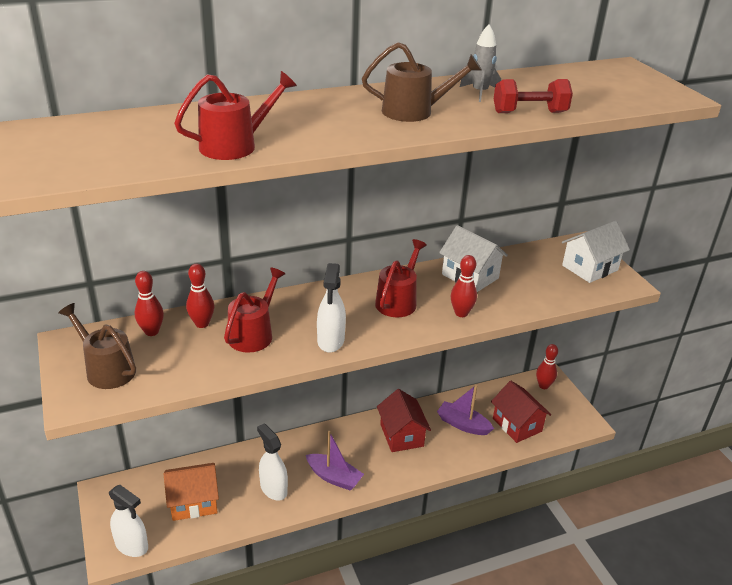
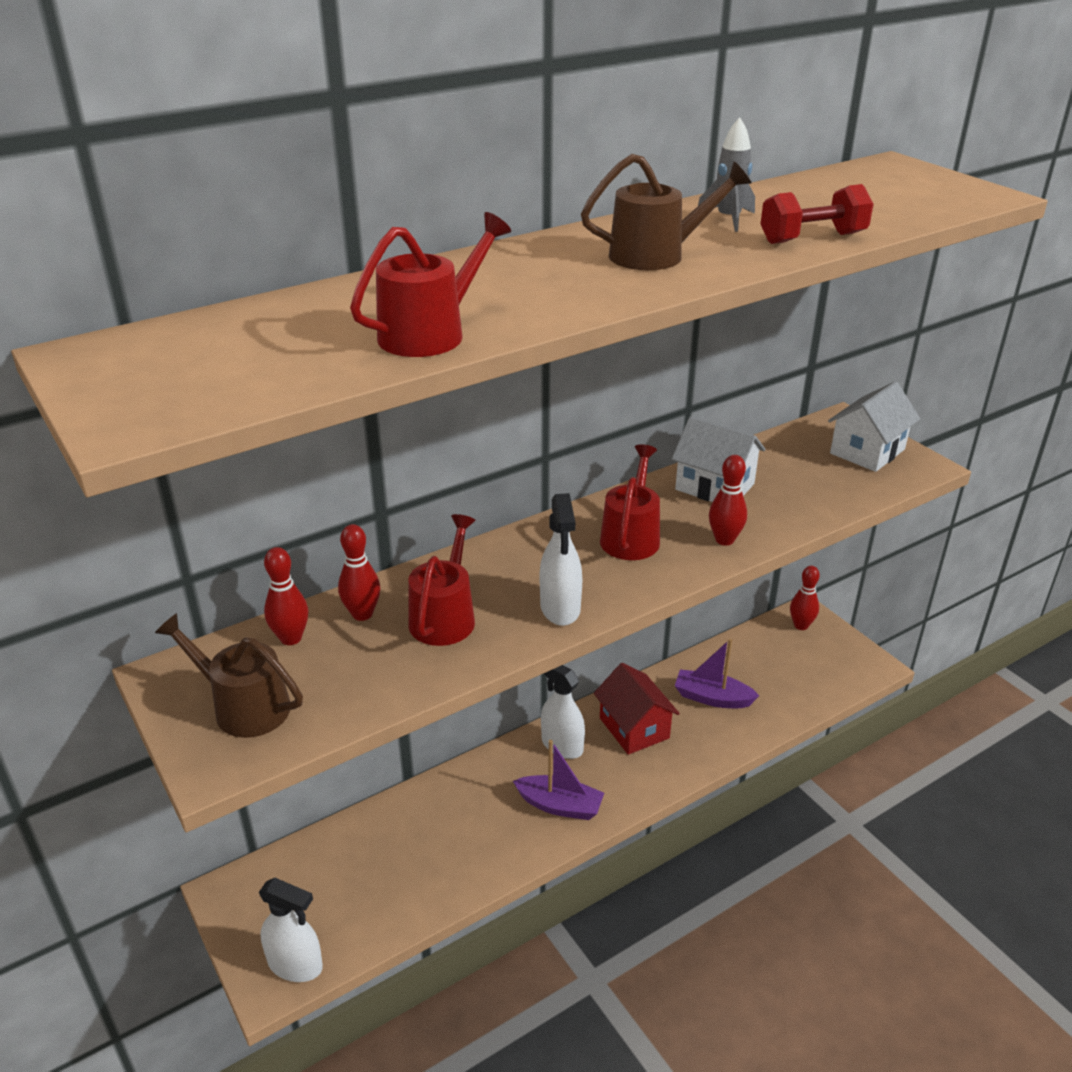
camera: 10 degrees left, 0 degrees up
orange house [164,463,219,521] -> none
white spray bottle [257,423,288,501] -> white spray bottle moved to [541,665,585,759]
red house [491,381,551,443] -> none

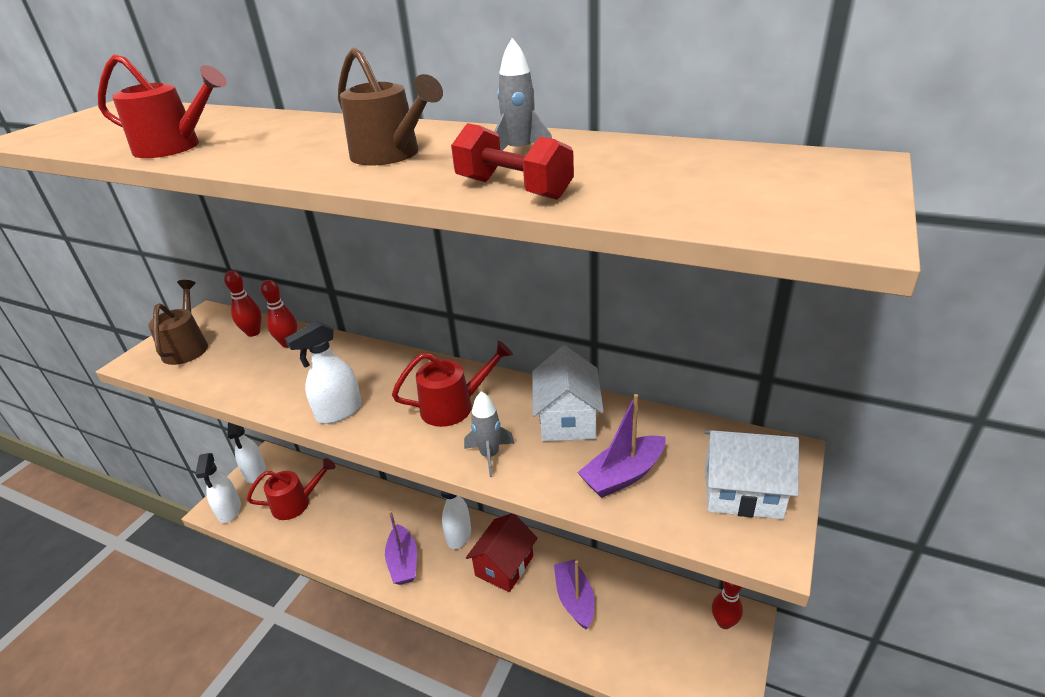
camera: 60 degrees right, 0 degrees up
red watering can [409,514,476,646] -> red watering can moved to [247,458,335,520]
red bowling pin [709,455,747,546] -> grey rocket [464,391,515,477]
none -> white spray bottle [228,422,266,483]
none -> purple boat [577,394,665,498]

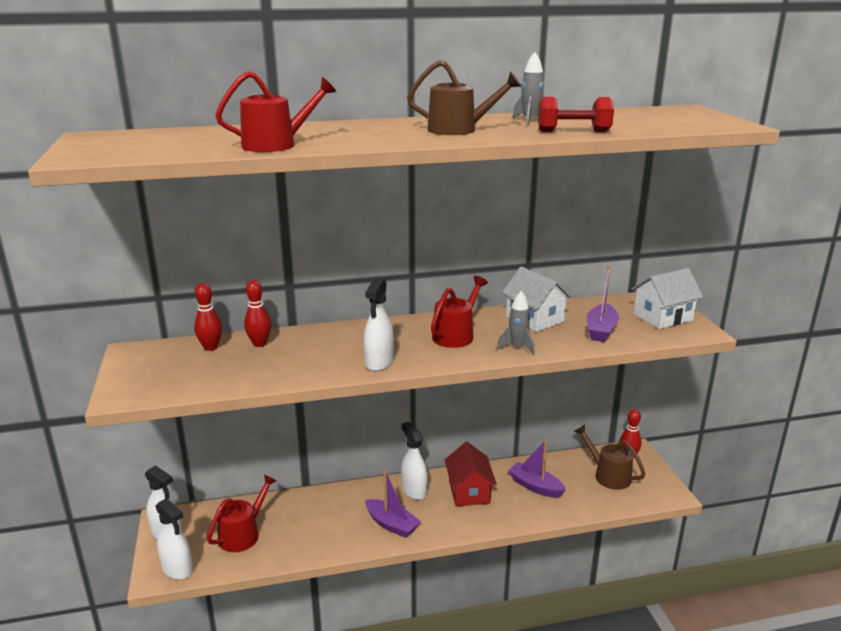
camera: 40 degrees left, 10 degrees down
brown watering can [148,280,208,365] -> brown watering can moved to [574,425,645,490]

